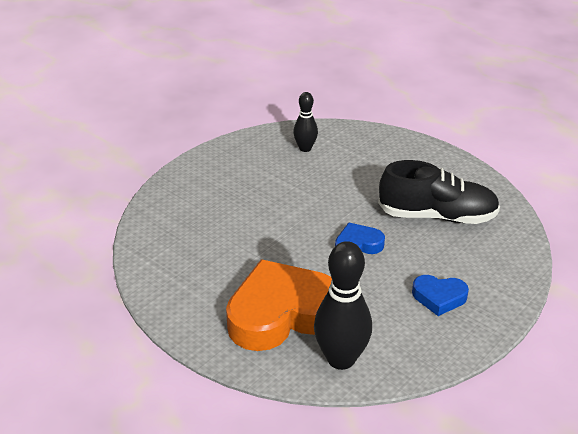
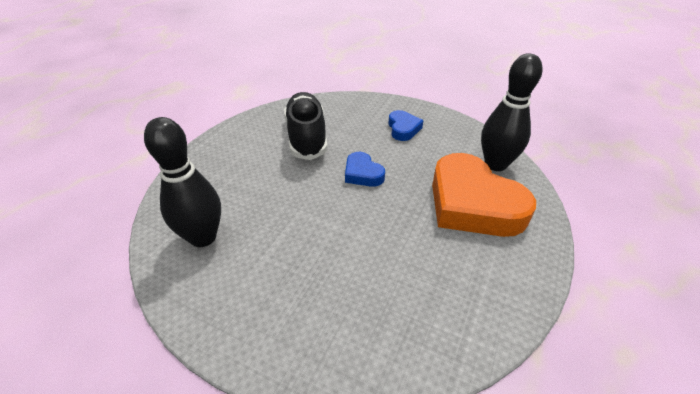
camera: 105 degrees left, 5 degrees up
black bowling pin [293,92,318,152] -> black bowling pin [144,117,221,247], size x1.76

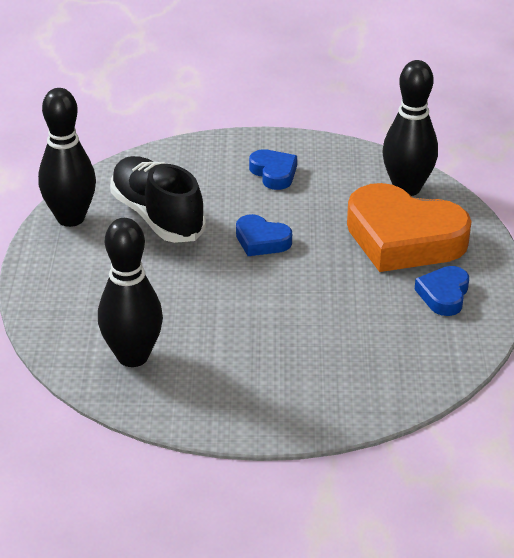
camera: 25 degrees left, 5 degrees down
none -> black bowling pin [38,88,96,227]
none -> blue heart [414,266,469,316]

